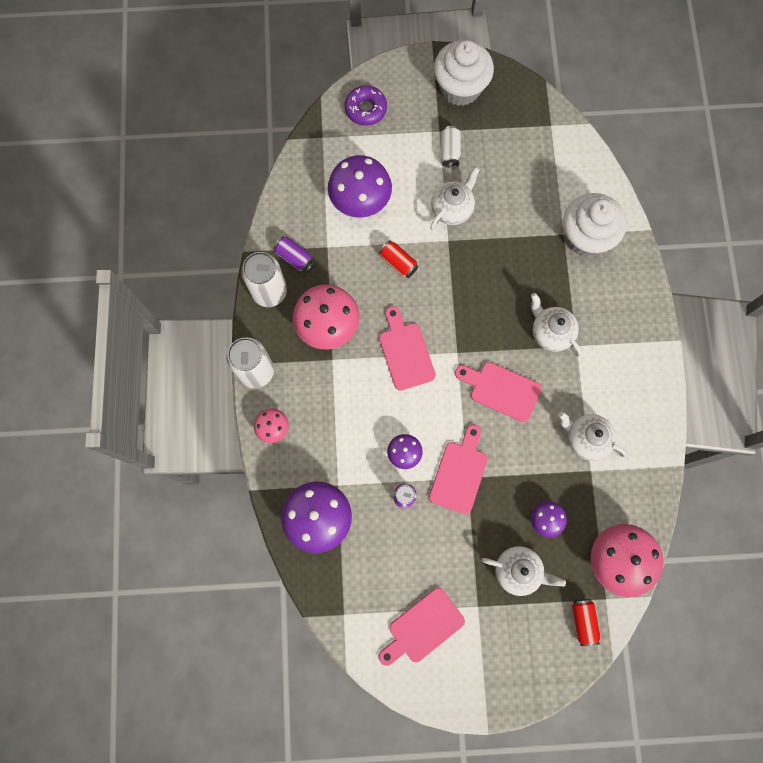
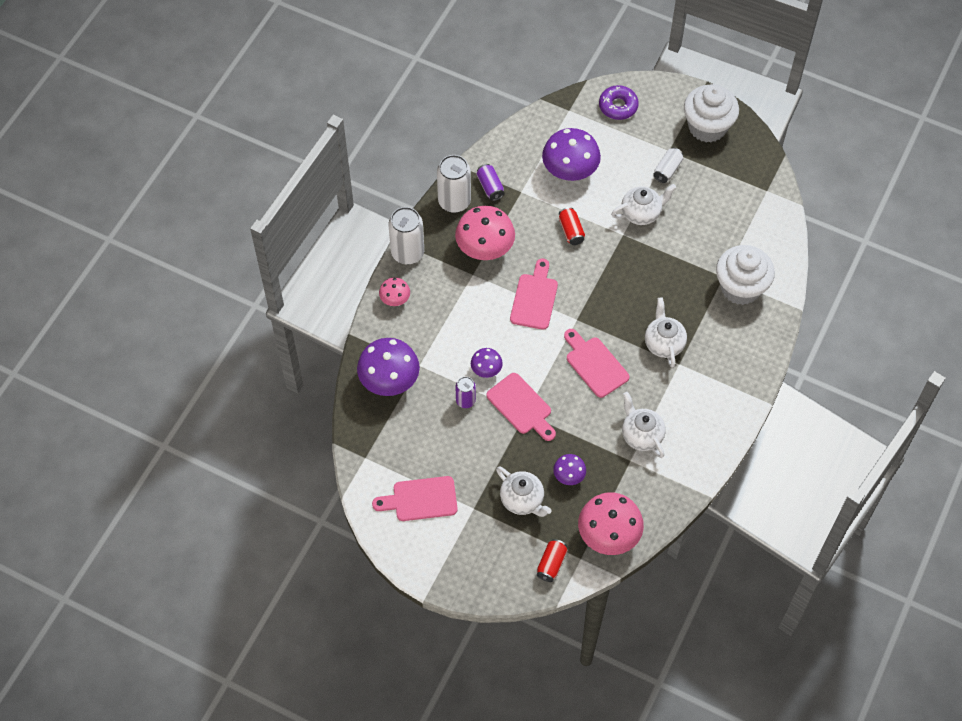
camera: 30 degrees right, 15 degrees down
pink cutting board [429,425,488,514] -> pink cutting board turned 90 degrees clockwise [487,373,556,441]

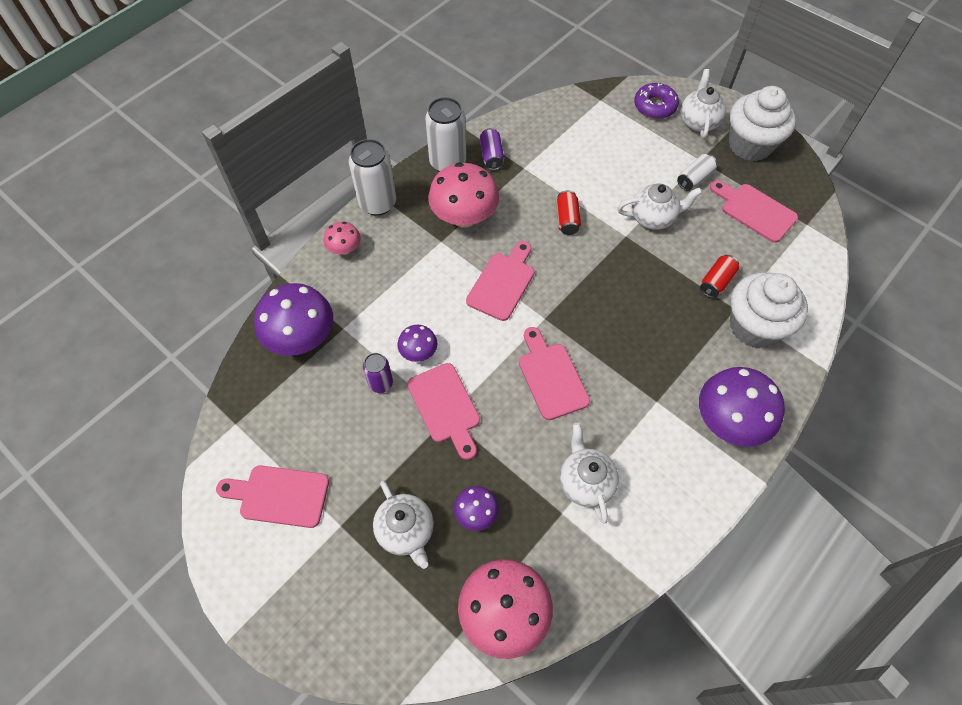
camera: 15 degrees right, 0 degrees up
red can [537,539,568,582] -> red can moved to [700,255,739,298]
purple mushroom [542,128,601,181] -> purple mushroom moved to [699,367,785,447]
white teapot [645,297,687,368] -> white teapot moved to [680,69,726,138]
none -> pink cutting board [710,180,798,243]

